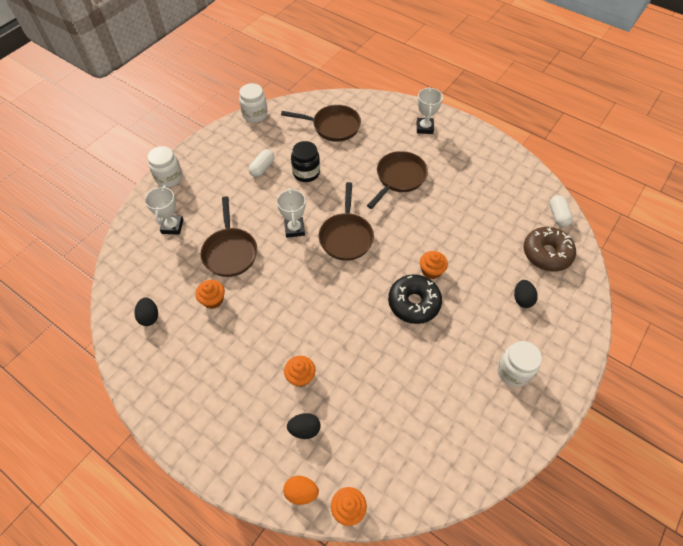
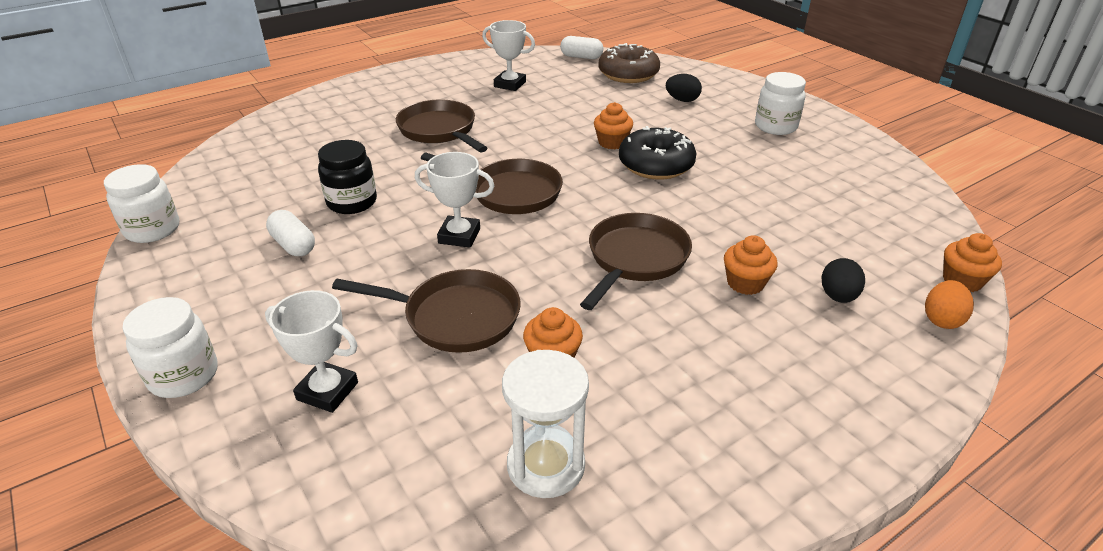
camera: 70 degrees left, 20 degrees down
black egg [134,297,158,326] -> white hourglass [502,350,589,498]
brown pan [281,105,361,142] -> brown pan moved to [580,213,692,310]
white trophy [417,87,443,134] -> white trophy moved to [482,20,535,91]

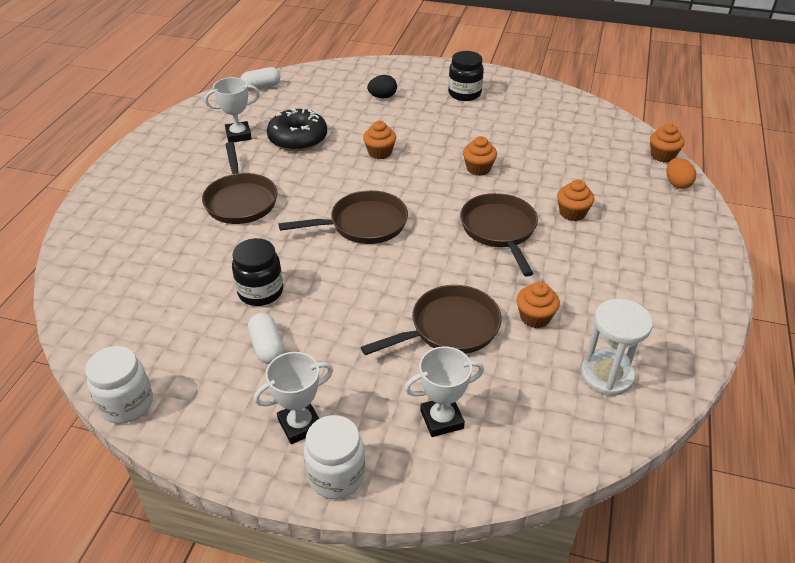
camera: 40 degrees left, 5 degrees up
white capsule [266,210,315,256] -> white capsule turned 60 degrees clockwise [248,313,284,364]
brown pan [396,100,488,152] -> brown pan turned 120 degrees counterclockwise [202,142,277,224]
white trophy [415,152,495,248] -> white trophy moved to [254,352,333,444]
brown donut [598,43,660,83] -> none
black donut [619,126,696,180] -> black donut moved to [267,108,327,151]
white jar [755,72,806,135] -> black jar [448,51,484,101]
black egg [821,258,865,303] -> none
none -> orange cupcake [463,136,497,176]

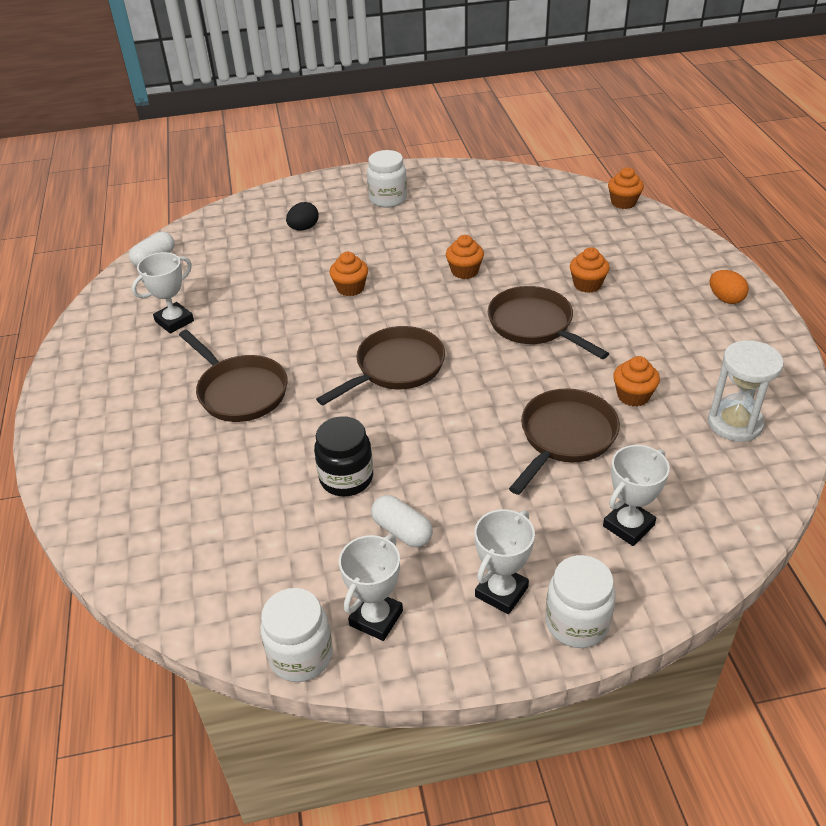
camera: 25 degrees left, 0 degrees up
black donut [267,108,327,151] -> none
black jar [448,51,484,101] -> white jar [367,150,407,208]
orange egg [666,158,696,189] -> orange egg moved to [710,270,749,304]
none -> white trophy [339,534,403,641]

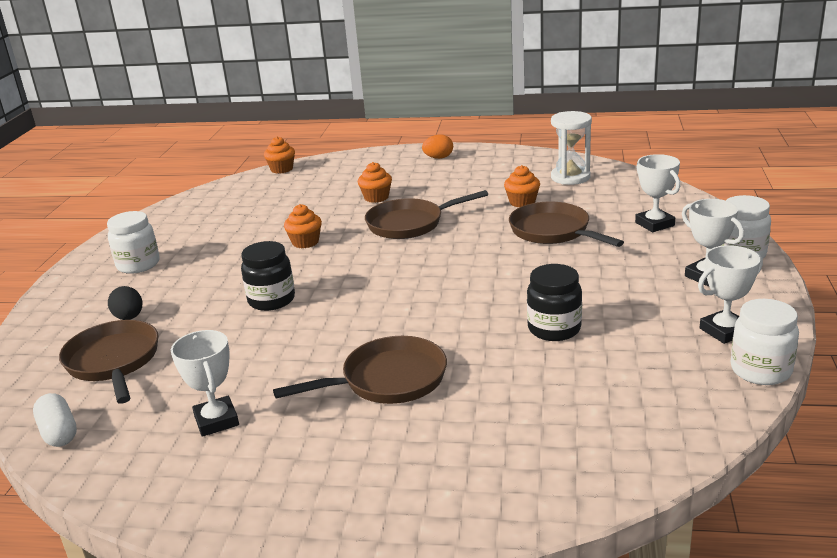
camera: 70 degrees left, 15 degrees down
brown pan [316,326,445,405] -> brown pan moved to [59,320,159,404]
orange cupcake [330,252,368,296] -> black jar [241,241,295,311]
white trophy [339,534,403,641] -> white trophy turned 75 degrees counterclockwise [698,245,763,344]
white capsule [371,495,433,547] -> none

